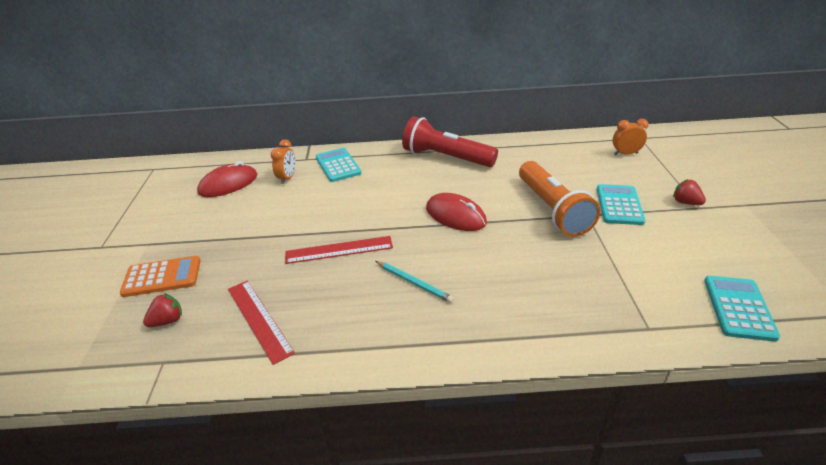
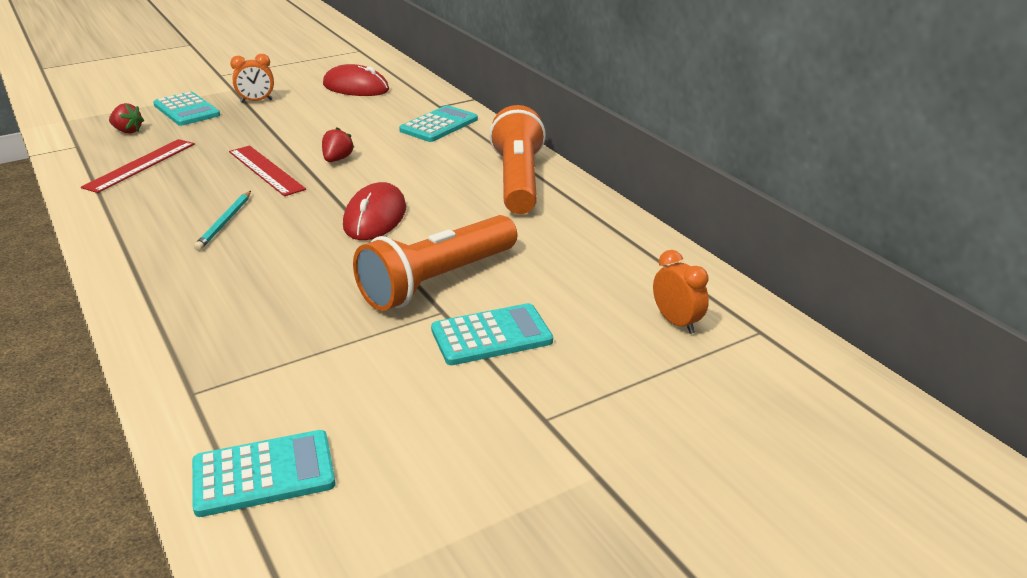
camera: 60 degrees right, 5 degrees down
orange calculator [120,256,201,297] -> turquoise calculator [153,92,220,126]
orange clock [271,139,296,184] -> orange clock moved to [230,54,274,103]
red flashlight [402,116,498,167] -> orange flashlight [489,105,546,214]
red strawberry [673,179,706,205] -> red strawberry moved to [322,127,355,162]

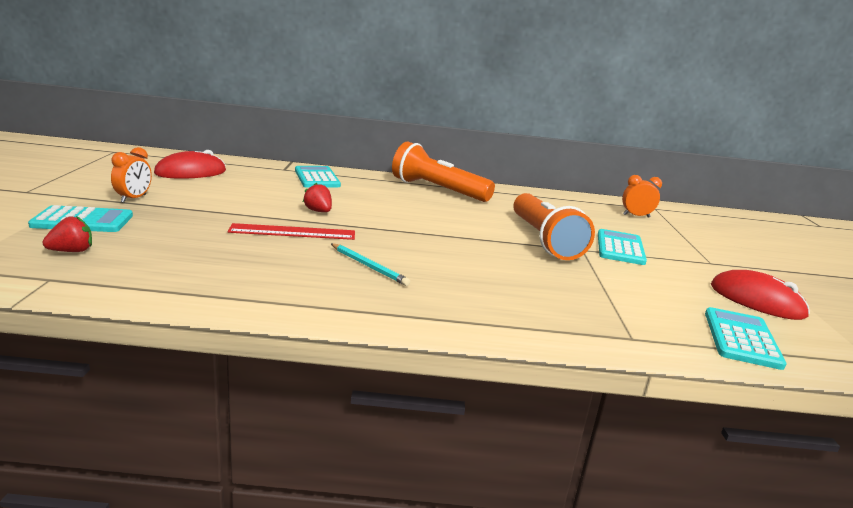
camera: 60 degrees left, 10 degrees down
red ruler [81,139,195,193] -> none
red mouse [343,182,406,240] -> red mouse moved to [711,270,810,320]

